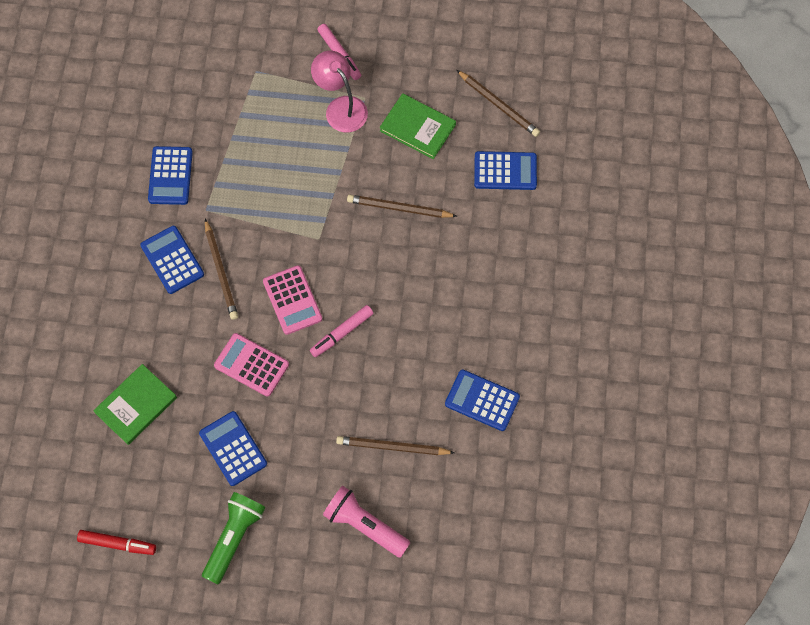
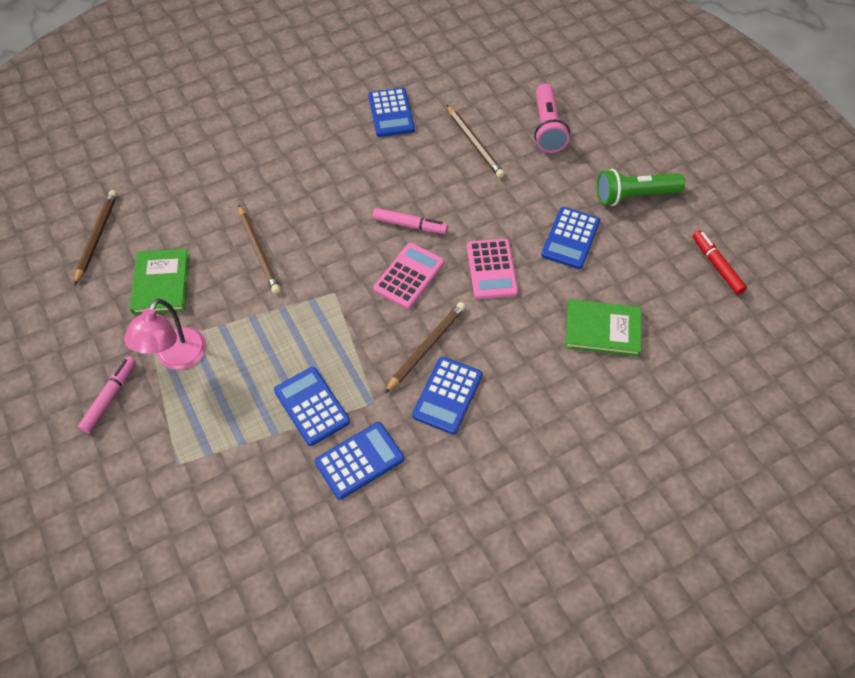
camera: 125 degrees left, 10 degrees down
blue calculator [474,151,537,190] -> blue calculator moved to [274,367,350,446]

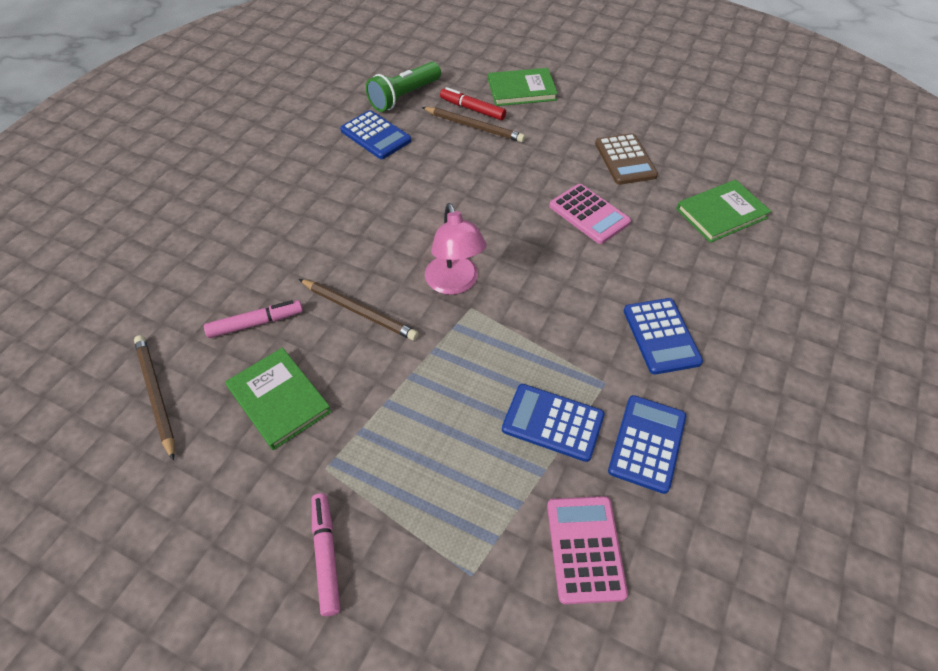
camera: 35 degrees left, 5 degrees down
pink lamp [124,299,206,370] -> pink lamp moved to [425,203,487,295]
pink marker [373,208,448,234] -> pink marker moved to [204,300,303,338]
pink calculator [373,243,444,309] -> pink calculator moved to [547,496,628,604]
brown pencil [384,302,466,393] -> none
pink flashlight [534,84,570,153] -> green book [488,68,558,106]
blue calculator [541,207,600,269] -> brown calculator [595,133,658,185]
green flashlight [597,169,685,206] -> green flashlight moved to [366,62,441,112]
red marker [693,230,747,295] -> red marker moved to [440,87,506,120]

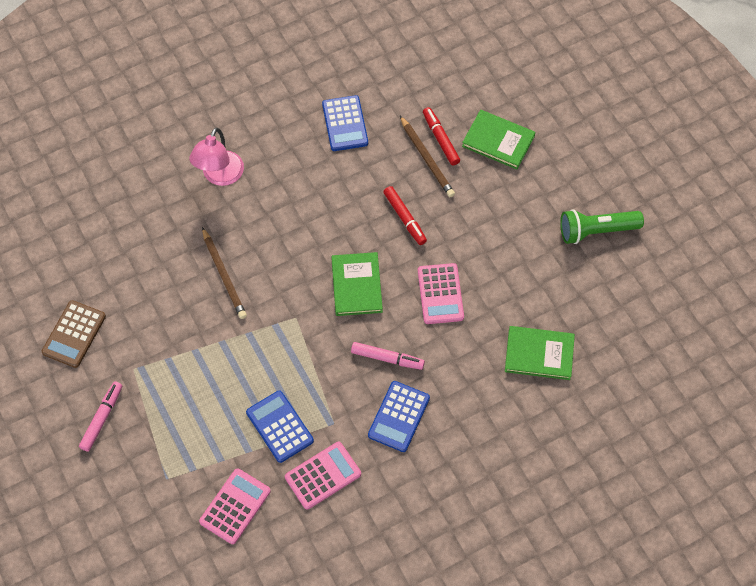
camera: 35 degrees right, 10 degrees up
brown pencil [134,335,175,461] -> none
pink marker [204,300,303,338] -> pink marker moved to [351,342,425,370]
green book [225,348,332,450] -> green book moved to [331,252,383,316]
green flashlight [366,62,441,112] -> green flashlight moved to [560,209,644,244]
pink lamp [425,203,487,295] -> pink lamp moved to [189,128,244,186]
brown calculator [595,133,658,185] -> brown calculator moved to [42,300,106,368]
blue calculator [608,395,686,494] -> pink calculator [285,442,361,510]
none -> red marker [383,186,427,245]

